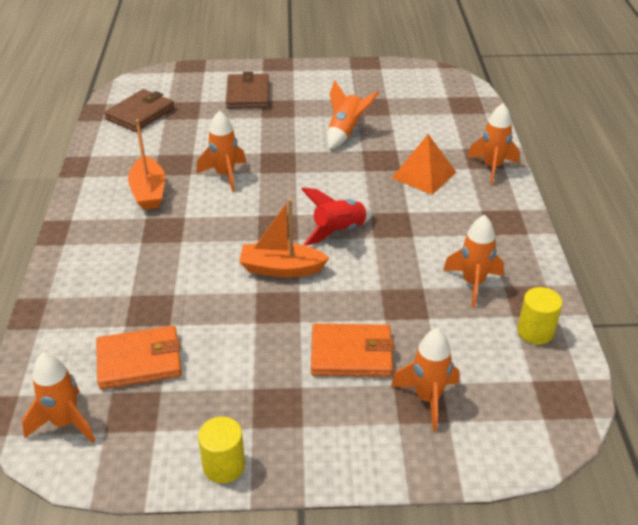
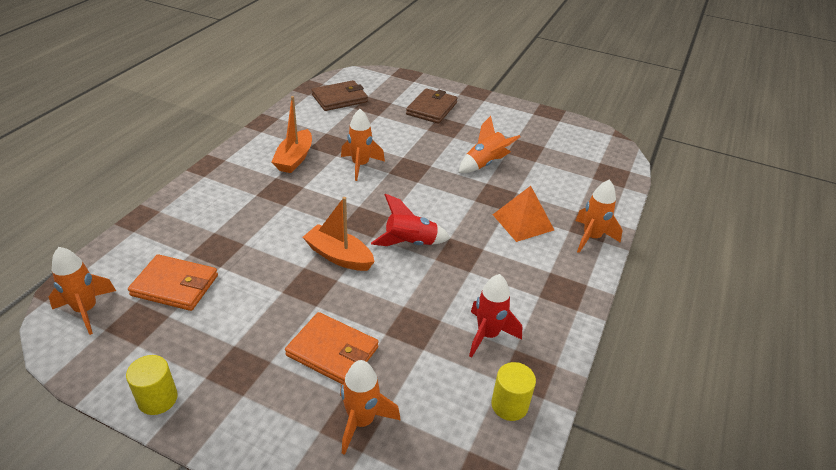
camera: 25 degrees right, 0 degrees up
orange rocket [443,215,504,308] -> red rocket [469,274,522,358]

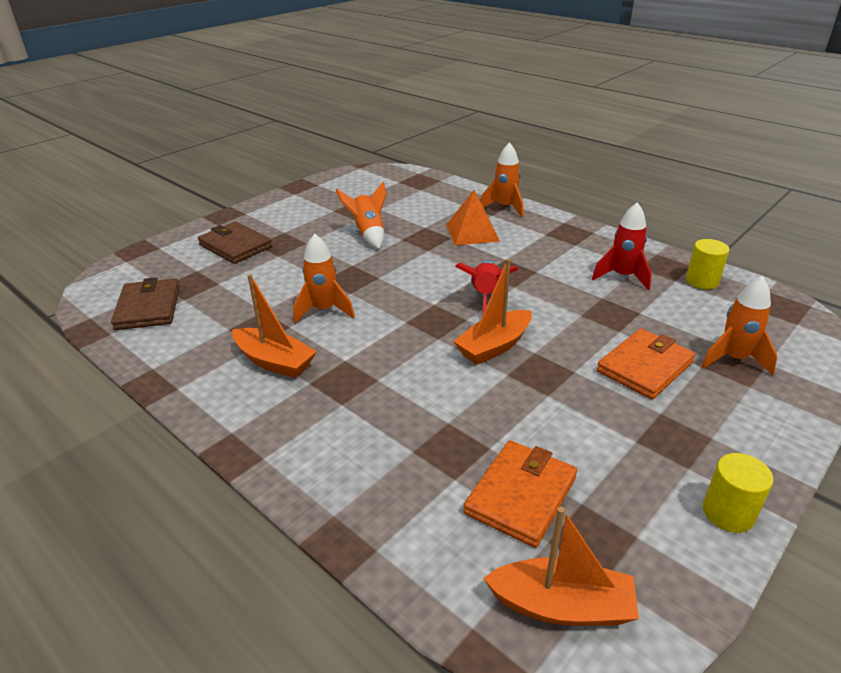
camera: 70 degrees left, 5 degrees down
orange rocket [49,247,116,335] -> orange boat [483,507,639,626]

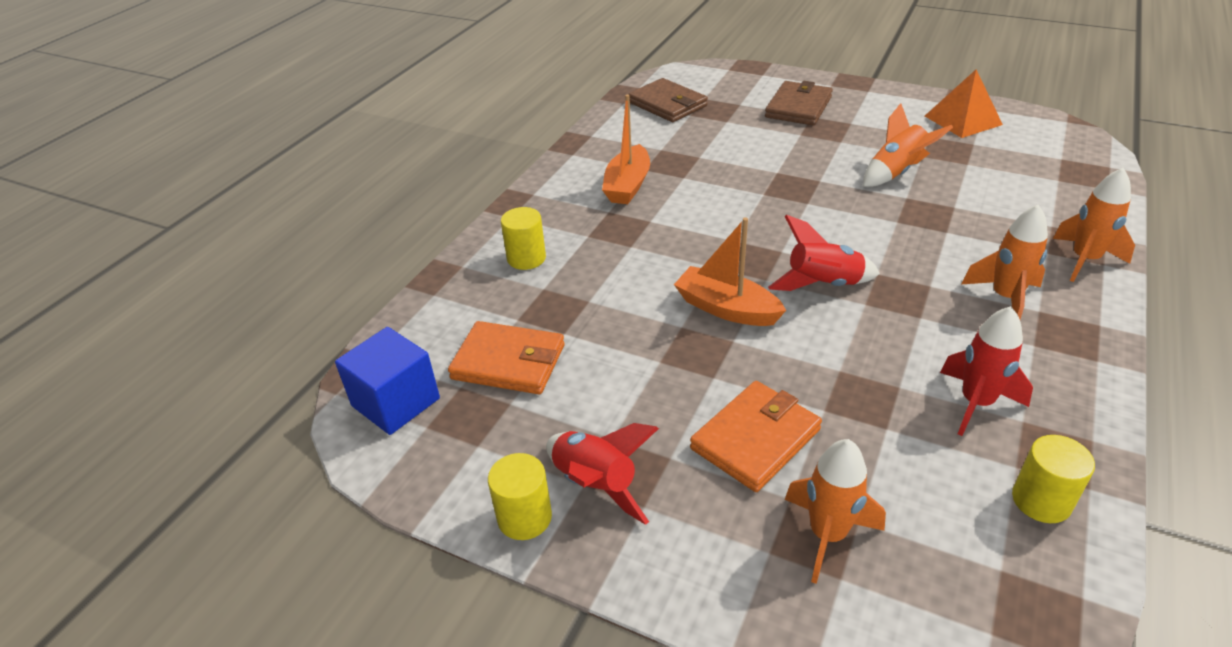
camera: 75 degrees right, 5 degrees up
brown wallet [111,277,180,330] -> brown wallet turned 75 degrees clockwise [628,78,708,122]
orange rocket [293,234,355,323] -> orange rocket moved to [962,205,1048,320]
orange pyramid [446,190,500,245] -> orange pyramid moved to [925,69,1003,138]
orange boat [483,507,639,626] -> blue cube [335,327,440,435]
orange wallet [597,329,695,399] -> orange wallet turned 75 degrees counterclockwise [690,381,822,492]
none -> yellow cylinder [501,207,546,270]
none -> red rocket [546,423,659,525]

